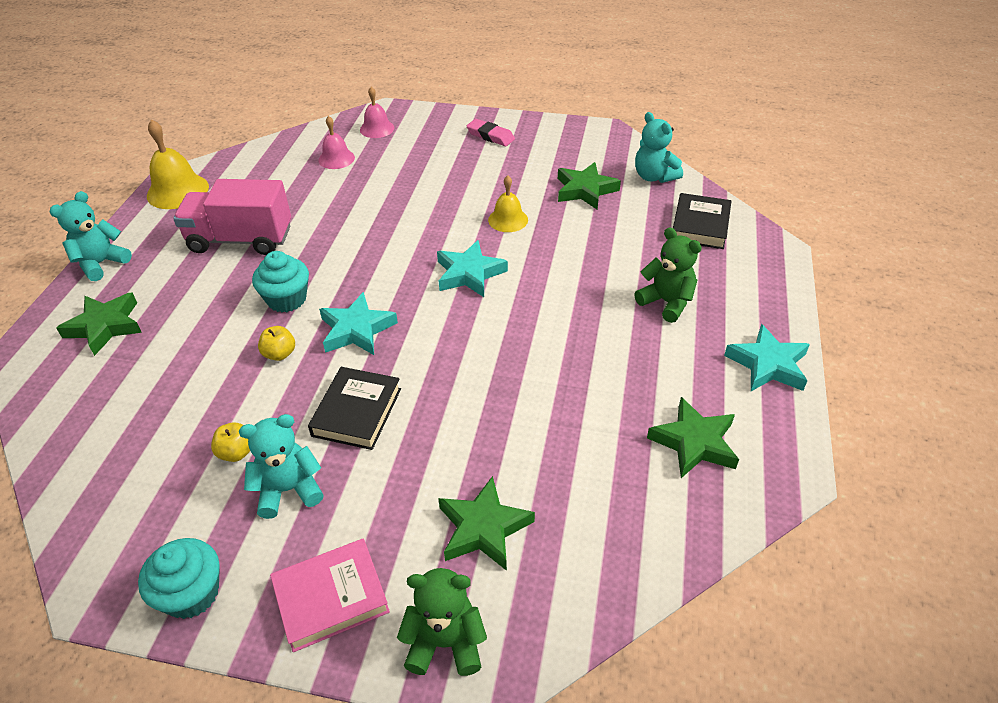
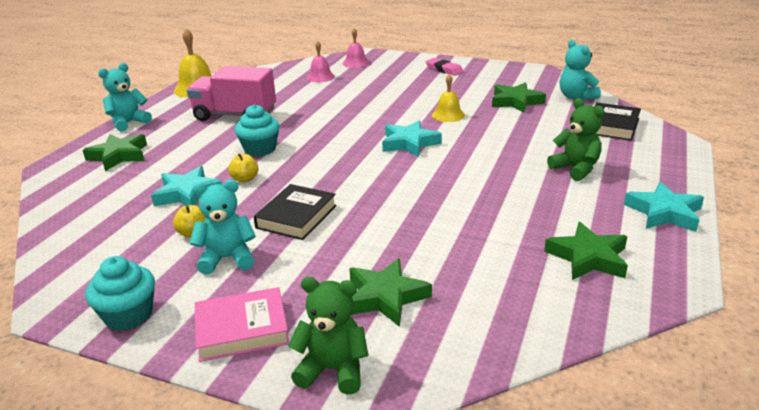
camera: 10 degrees right, 15 degrees down
turquoise star [319,292,398,355] -> turquoise star moved to [151,166,223,206]

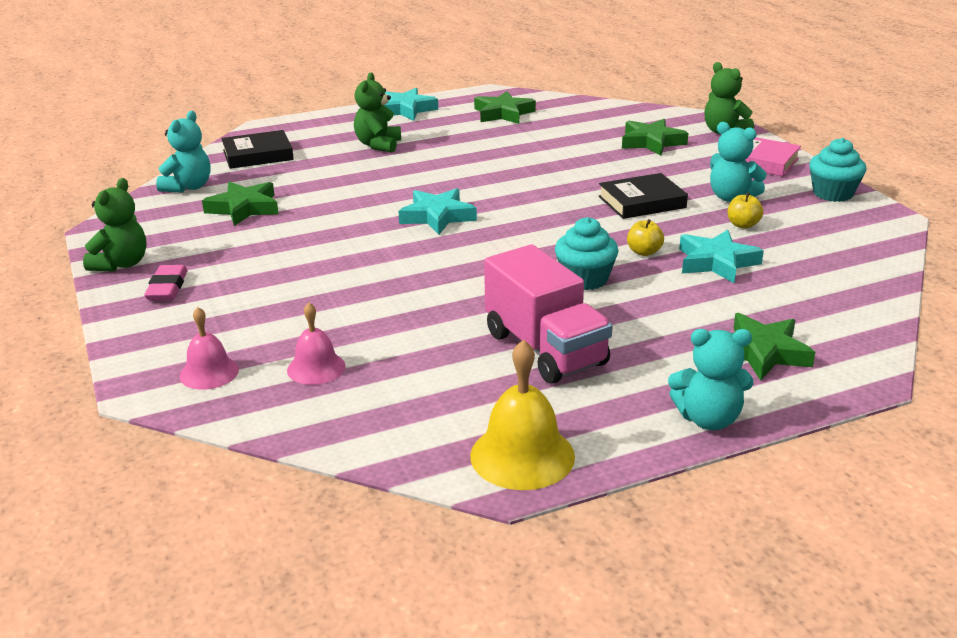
camera: 135 degrees left, 0 degrees up
yellow bell [432,74,465,122] -> none
none -> green teddy bear [83,178,147,271]

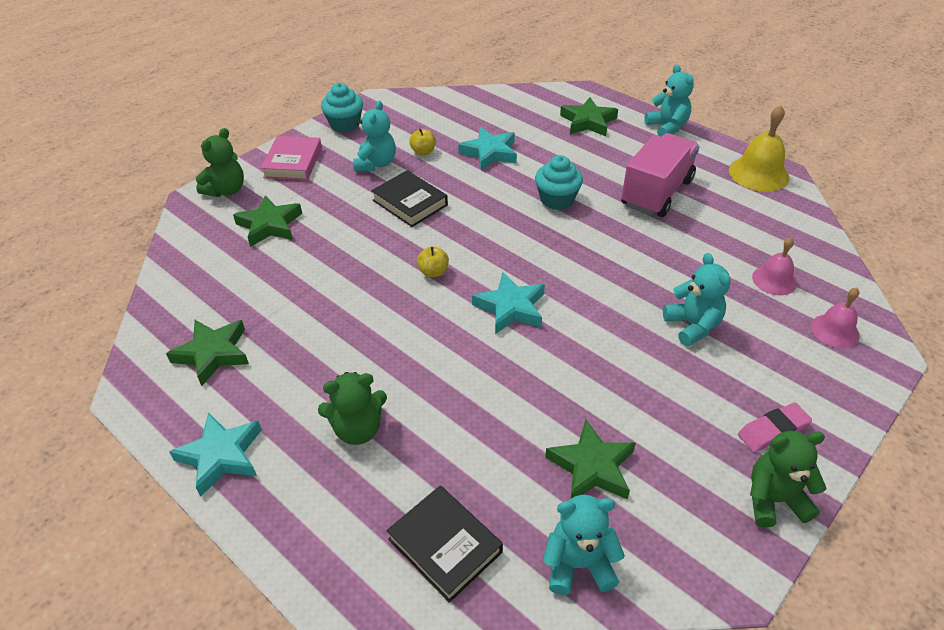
camera: 115 degrees left, 15 degrees up
yellow apple [627,219,664,256] -> yellow apple moved to [417,246,449,277]
none -> turquoise teddy bear [663,253,730,346]

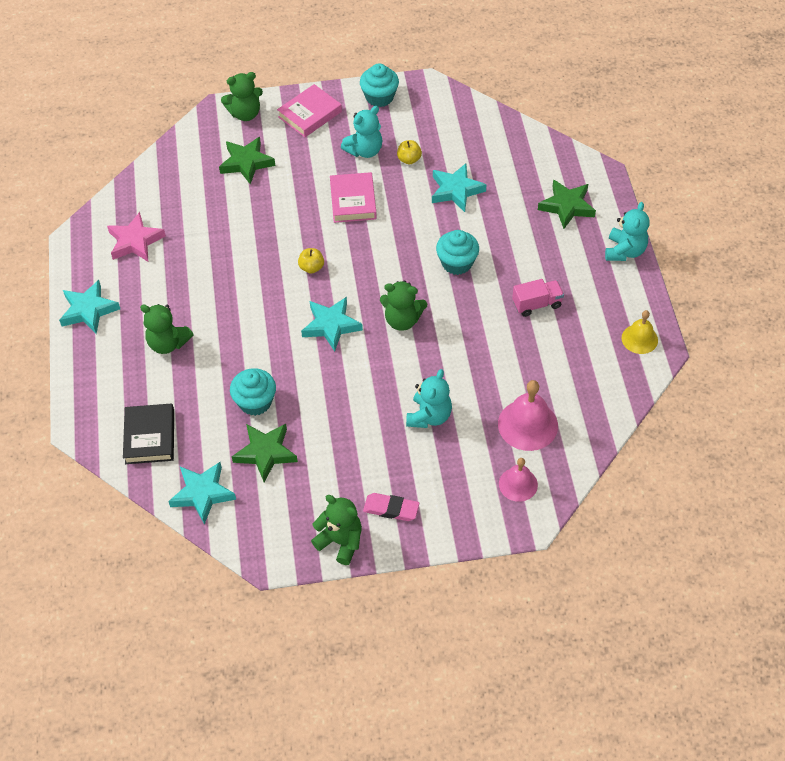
camera: 40 degrees right, 10 degrees up
green star [166,320,249,386] -> pink star [107,212,166,262]
black book [371,170,448,227] -> pink book [330,172,377,223]
turquoise teddy bear [543,495,625,595] -> turquoise star [168,462,236,524]
pink truck [621,133,699,217] -> pink truck [512,279,564,317], size x0.54
yellow bell [729,105,790,192] -> yellow bell [622,310,658,354], size x0.63
pink bell [752,237,797,295] -> pink bell [498,380,558,451], size x1.59
none -> turquoise cupcake [230,368,276,416]
none -> green teddy bear [380,280,427,331]

